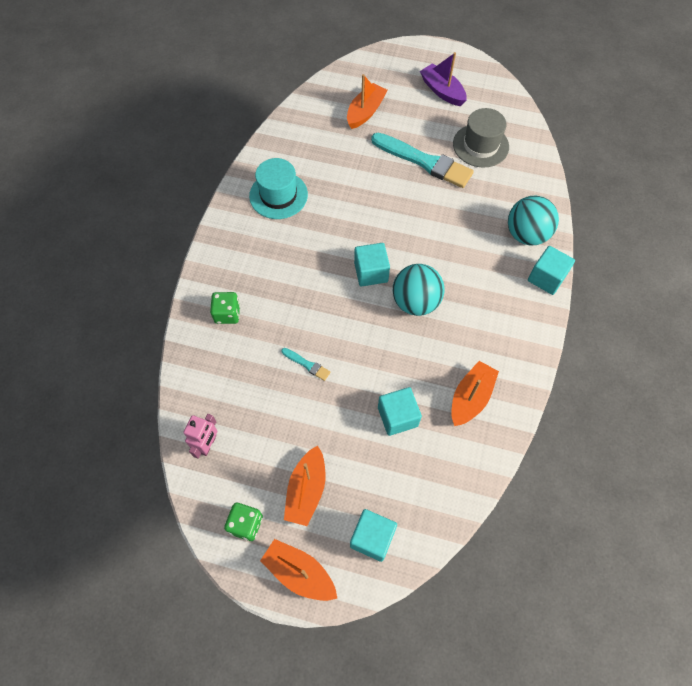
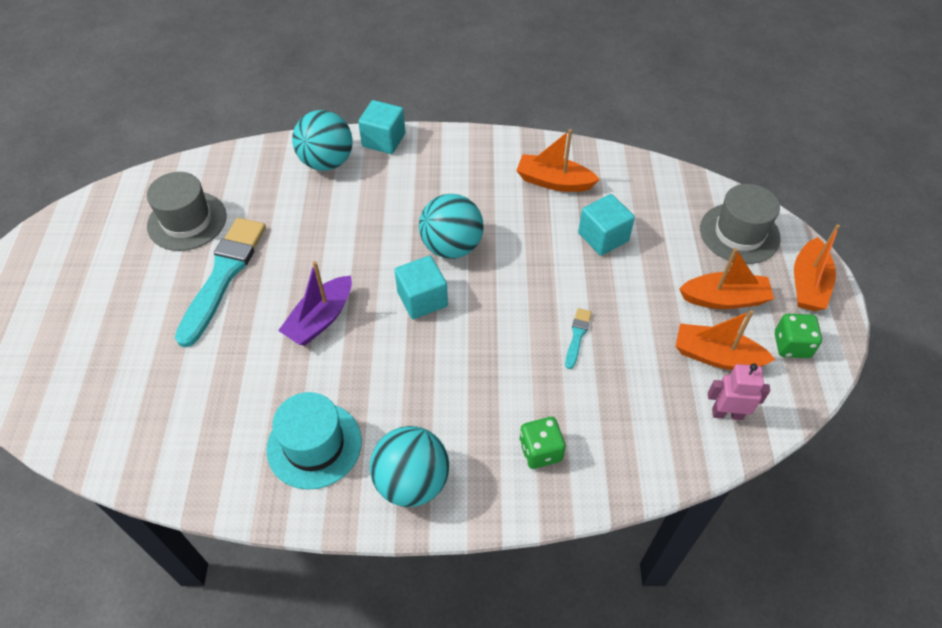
camera: 105 degrees left, 10 degrees down
orange boat [347,74,388,129] -> orange boat moved to [676,310,776,370]
turquoise cube [350,509,397,562] -> grey hat [700,184,781,264]
purple boat [420,52,467,106] -> purple boat moved to [278,261,352,346]
none -> turquoise ball [370,426,449,507]

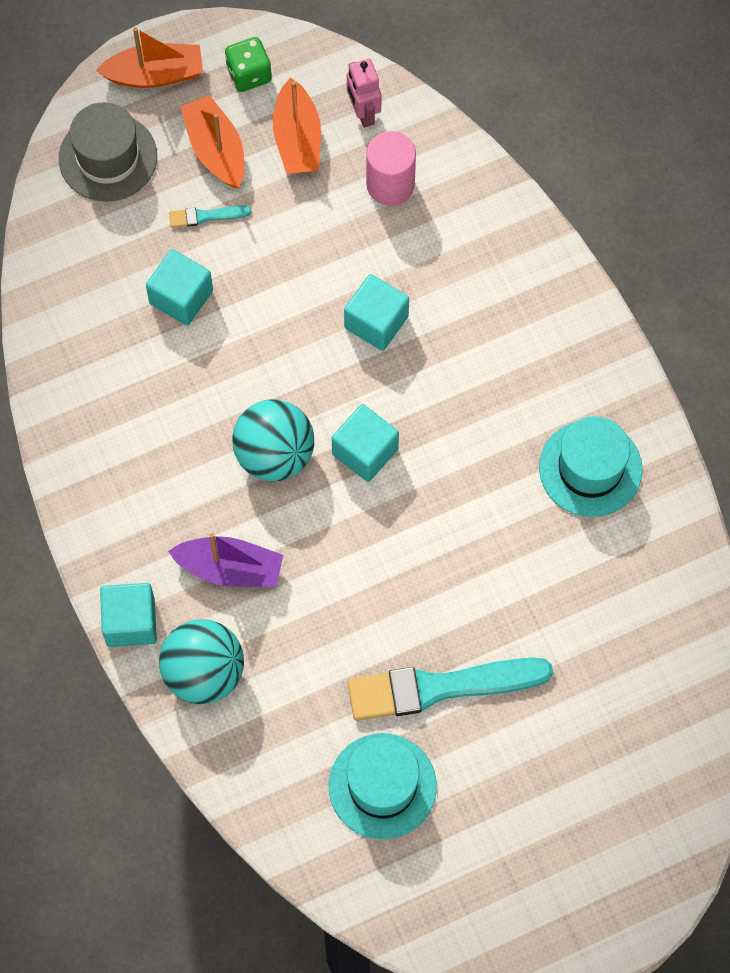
camera: 115 degrees left, 15 degrees up
grey hat [147,172,227,251] -> turquoise hat [329,733,437,839]
purple boat [278,261,352,346] -> purple boat moved to [168,533,283,587]
turquoise ball [370,426,449,507] -> none
orange boat [516,129,600,192] -> none
green dice [519,417,566,469] -> none
turquoise brush [565,308,592,369] -> turquoise brush moved to [169,205,252,228]
none -> turquoise cube [344,274,409,351]
none -> pink cylinder [366,131,416,206]

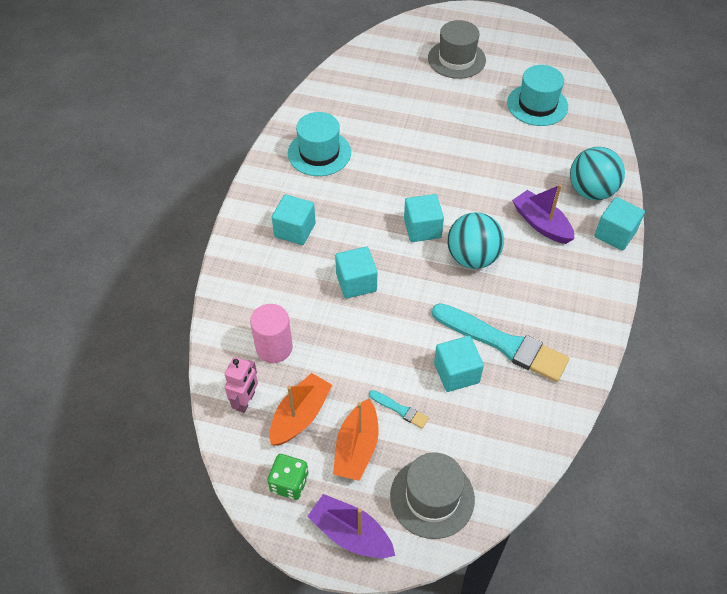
camera: 140 degrees left, 15 degrees down
orange boat [96,27,203,88] -> purple boat [307,494,395,558]
turquoise brush [348,657,553,721] -> turquoise brush moved to [432,303,569,382]
none -> turquoise cube [272,194,316,245]
none -> grey hat [428,20,486,79]

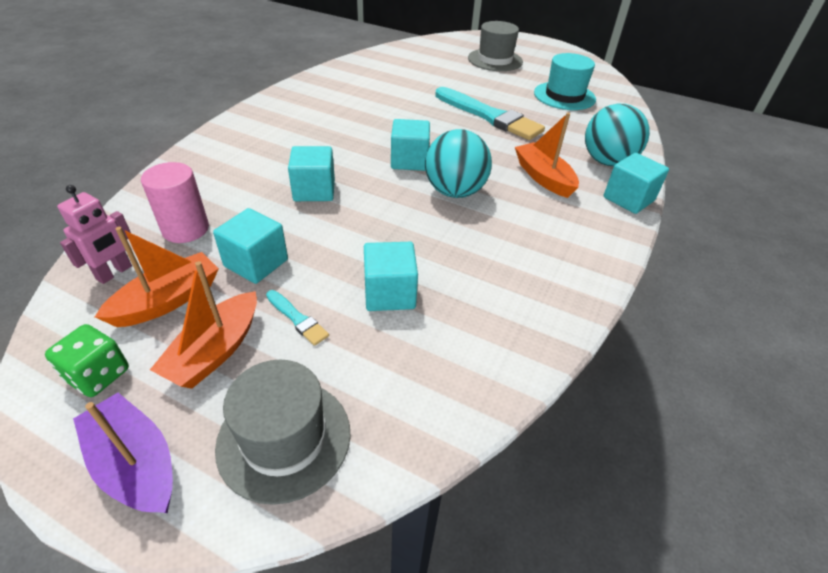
camera: 10 degrees right, 10 degrees down
turquoise cube [272,194,316,245] -> turquoise cube moved to [213,208,288,284]
turquoise hat [288,112,351,176] -> none
turquoise brush [432,303,569,382] -> turquoise brush moved to [435,87,545,140]
purple boat [512,184,575,244] -> orange boat [515,112,579,198]

